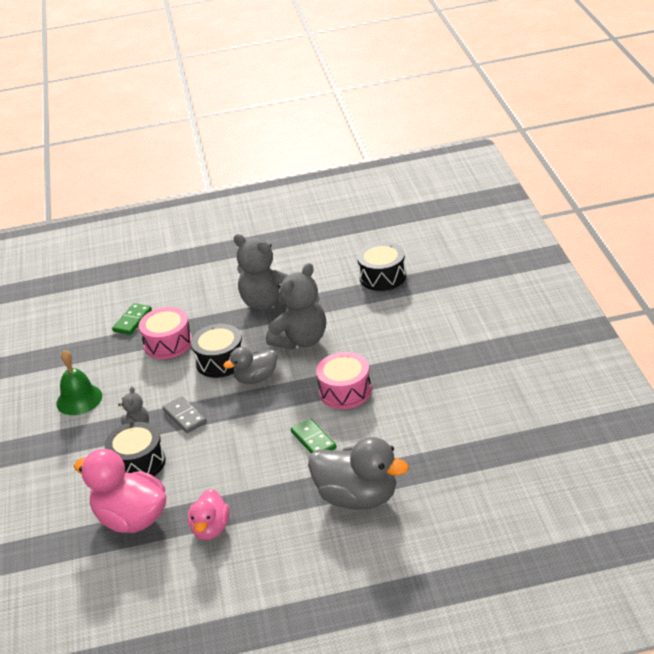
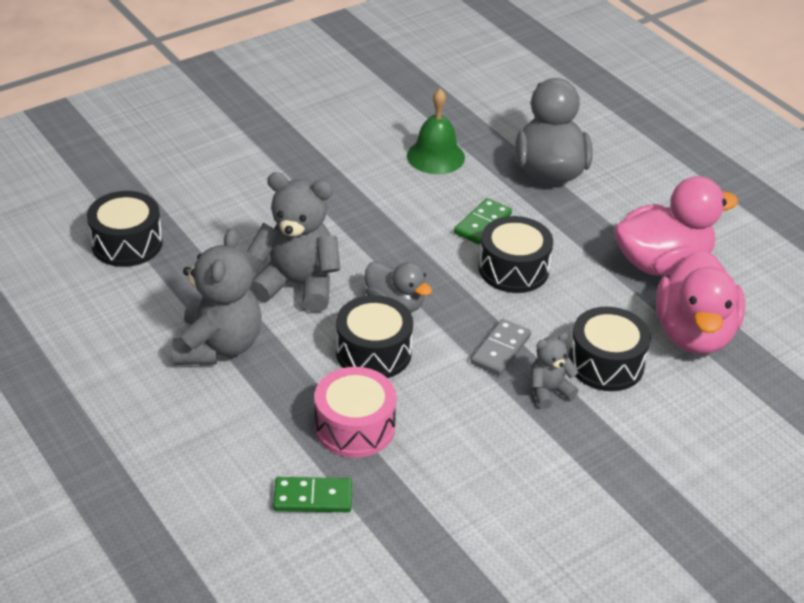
camera: 120 degrees left, 5 degrees up
green bell [56,350,102,415] -> green bell moved to [407,89,465,174]
pink duck [188,489,230,540] -> pink duck [614,176,738,276], size x1.67
pink drum [316,352,372,409] -> none
none -> black drum [479,216,553,293]

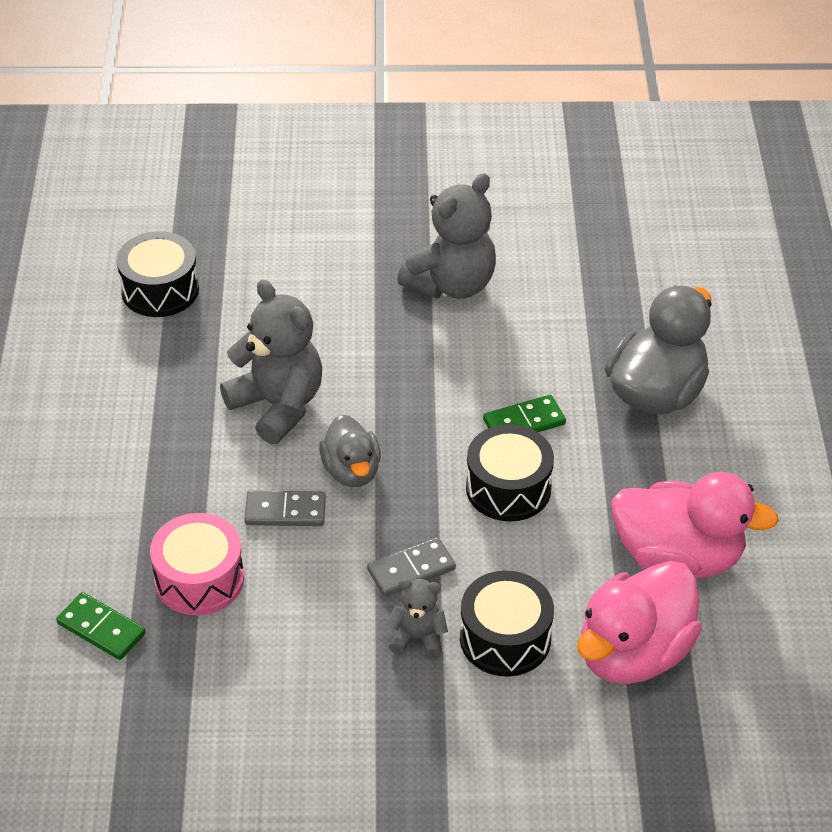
camera: 35 degrees right, 5 degrees up
grey teddy bear [172,228,262,365] -> grey teddy bear moved to [397,173,496,299]
black drum [336,295,413,378] -> grey domino [244,490,326,526]
green bell [407,89,465,174] -> none

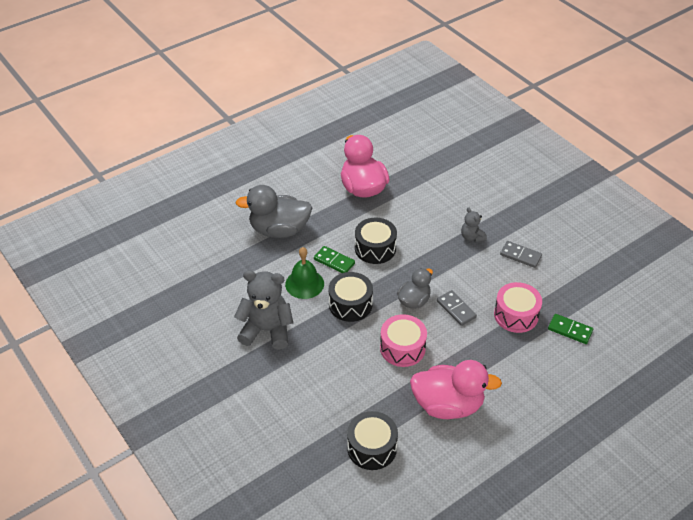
camera: 125 degrees left, 0 degrees up
green domino [56,592,146,660] -> green domino turned 60 degrees counterclockwise [548,314,593,344]
grey teddy bear [220,279,322,445] -> pink drum [380,314,427,367]
grey domino [367,537,456,597] -> grey domino moved to [500,241,542,268]
black drum [460,571,554,677] -> black drum moved to [329,272,373,322]
pink duck [577,561,702,684] -> pink duck moved to [410,360,502,419]
none -> green bell [285,247,324,299]

